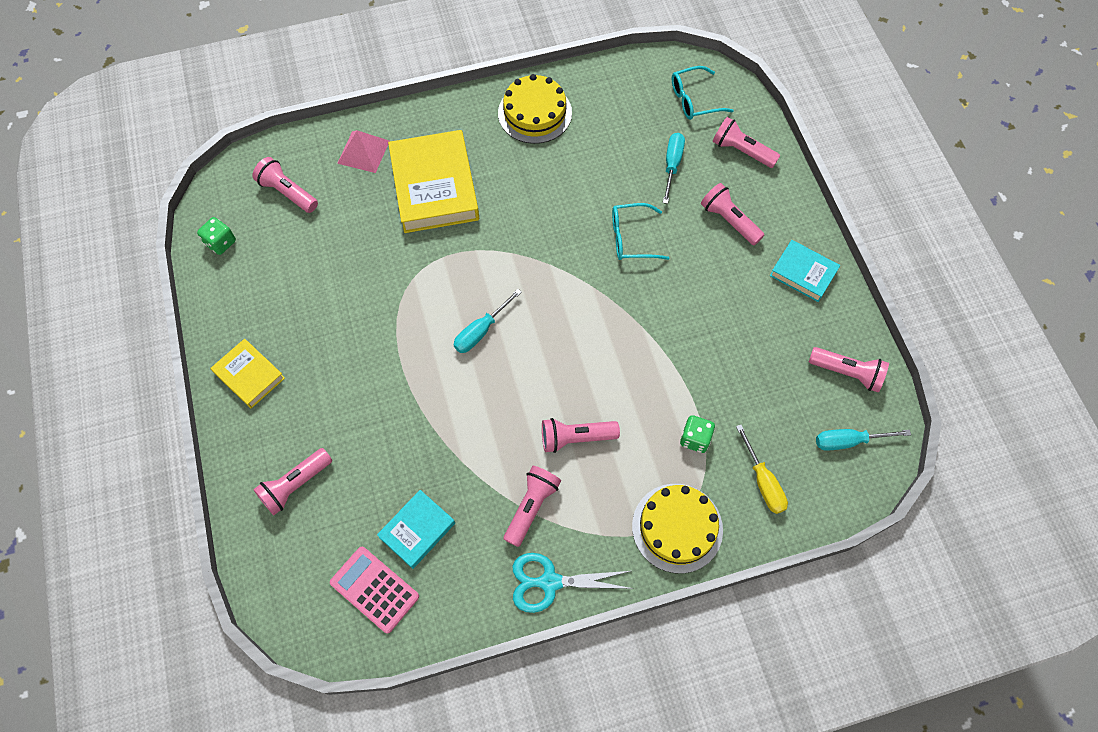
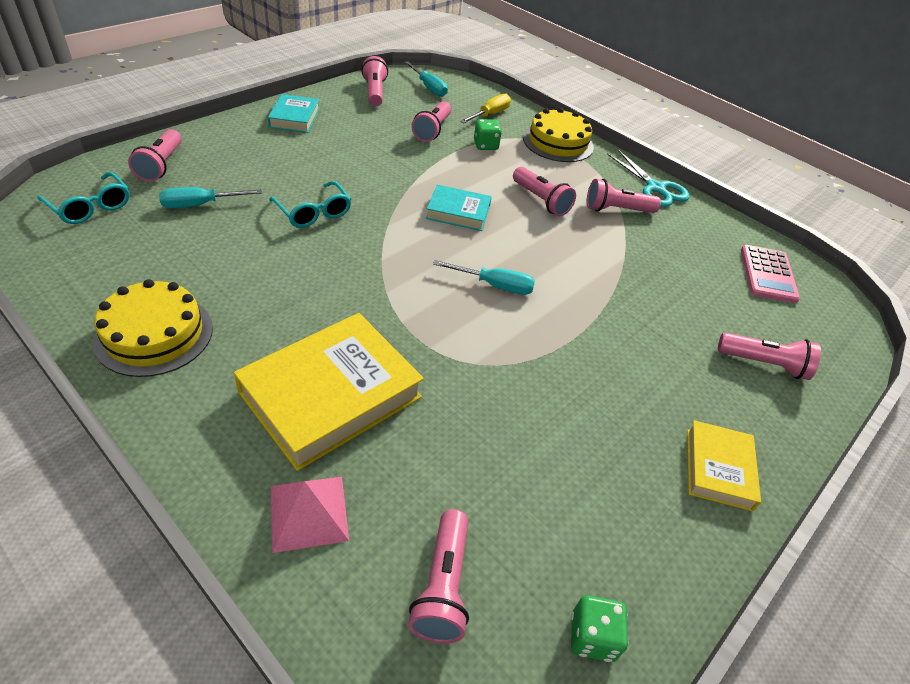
camera: 125 degrees left, 20 degrees down
turquoise book [377,490,455,569] -> turquoise book moved to [426,185,492,231]
pink flashlight [701,183,764,245] -> pink flashlight moved to [411,101,451,142]

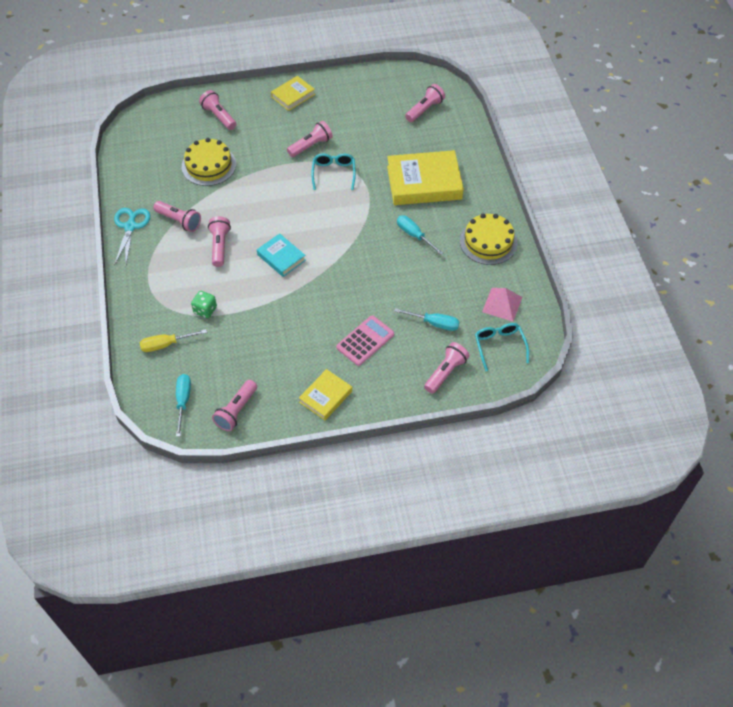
camera: 140 degrees left, 10 degrees up
turquoise book [268,94,320,133] -> yellow book [299,369,352,420]
turquoise glasses [269,181,351,228] -> turquoise glasses moved to [311,154,356,190]
pink pyramid [271,477,349,553] -> pink pyramid moved to [482,288,522,321]
pink flashlight [411,101,451,142] -> pink flashlight moved to [287,121,333,157]
turquoise screwdriver [433,260,535,295] -> turquoise screwdriver moved to [397,215,443,255]
yellow cake [523,108,594,162] -> yellow cake moved to [182,138,236,186]
green dice [571,595,629,662] -> none
pink calculator [741,245,800,303] -> pink calculator moved to [336,316,394,366]

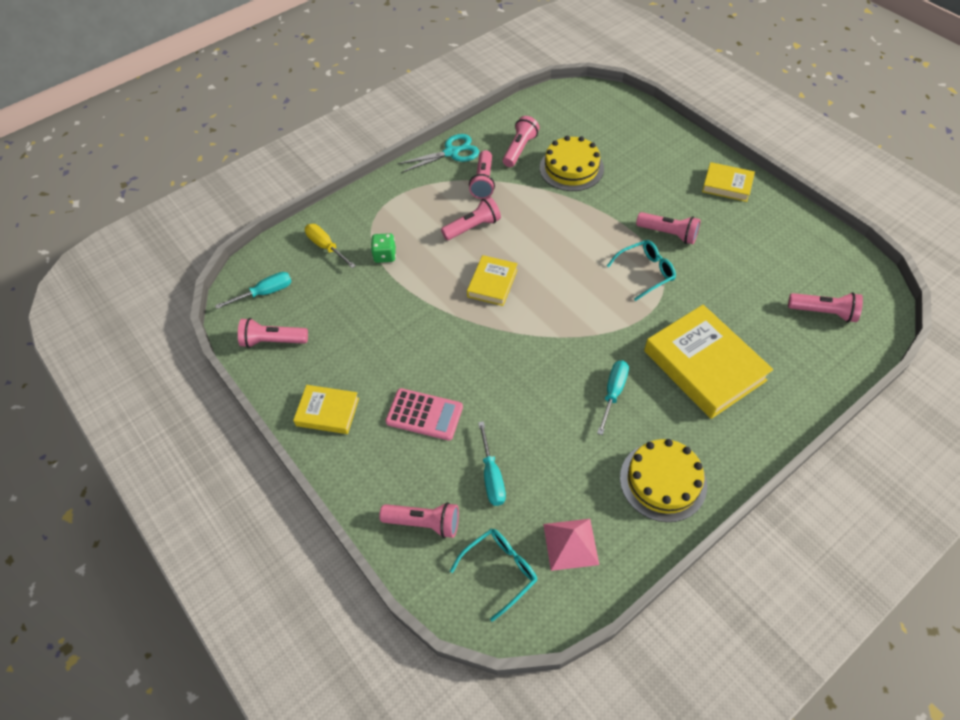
camera: 65 degrees right, 0 degrees up
pink flashlight [199,90,236,130] -> pink flashlight moved to [503,116,540,167]
turquoise book [257,233,306,277] -> yellow book [467,255,518,306]

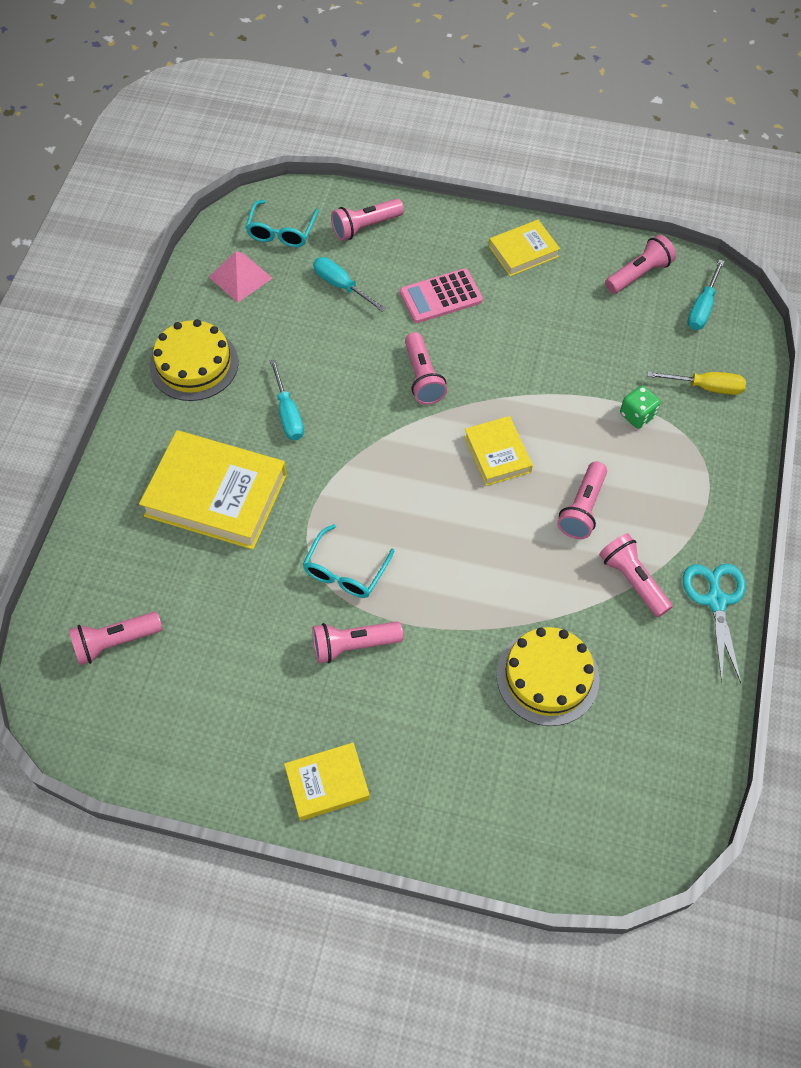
camera: 140 degrees right, 5 degrees up
turquoise scissors [397,134,479,173] -> turquoise scissors turned 150 degrees clockwise [683,564,745,683]
pink flashlight [503,116,540,167] -> pink flashlight moved to [405,332,447,405]

